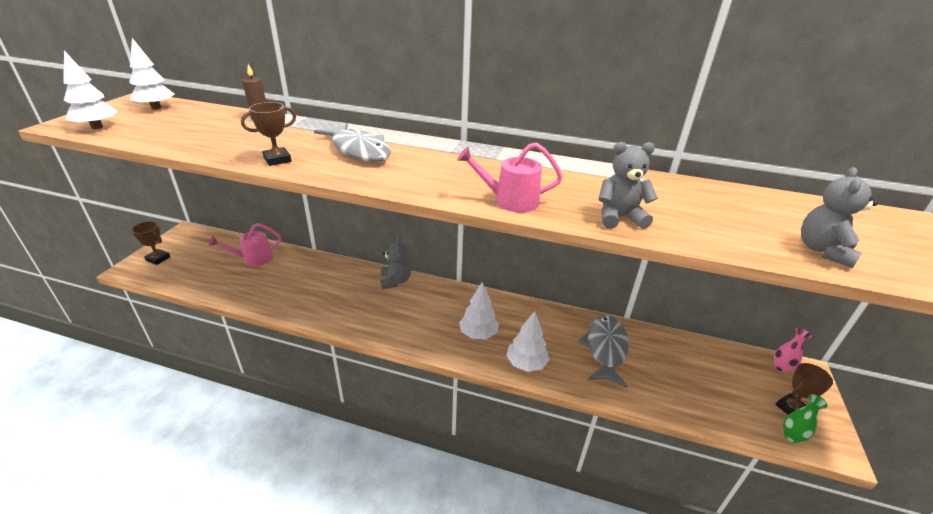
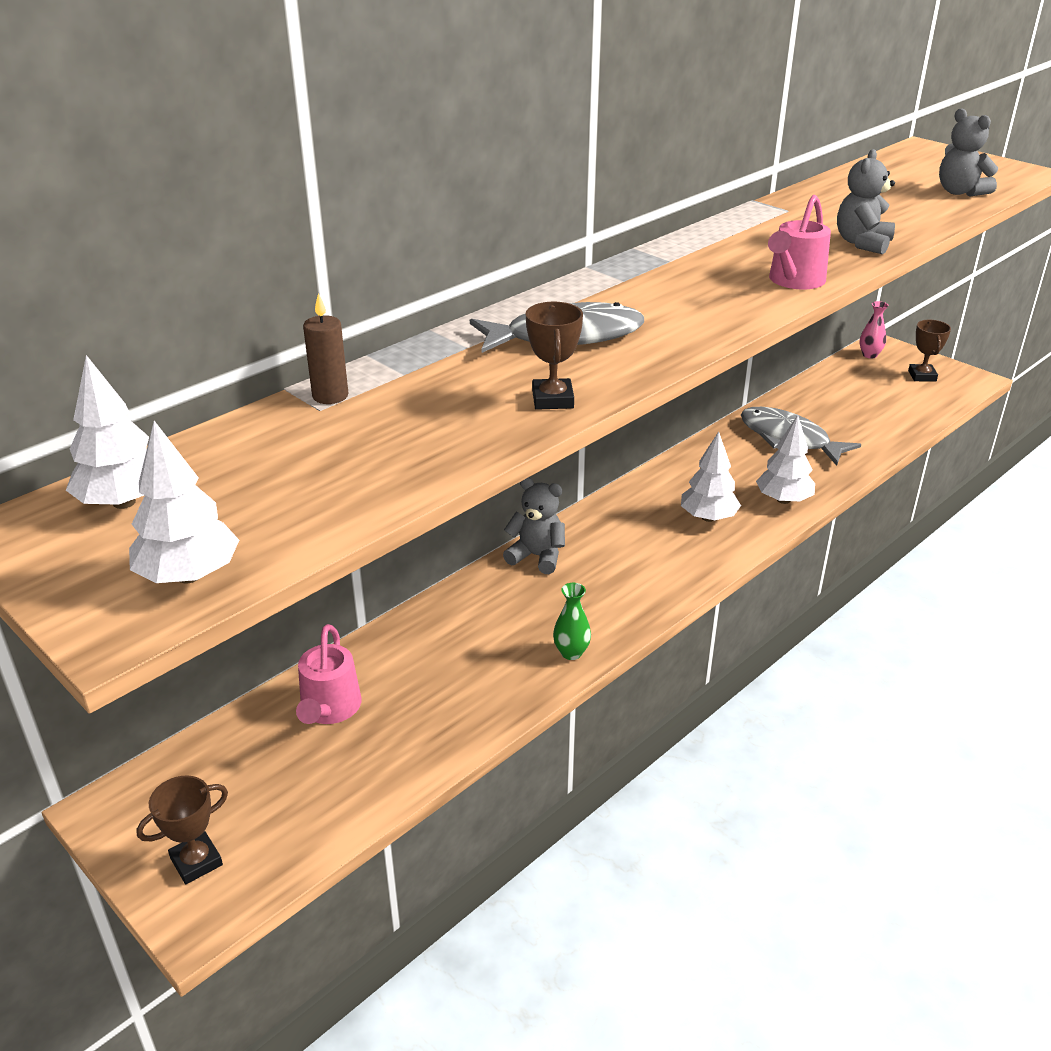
camera: 60 degrees left, 0 degrees up
green vase [783,394,828,443] -> green vase moved to [553,583,591,660]

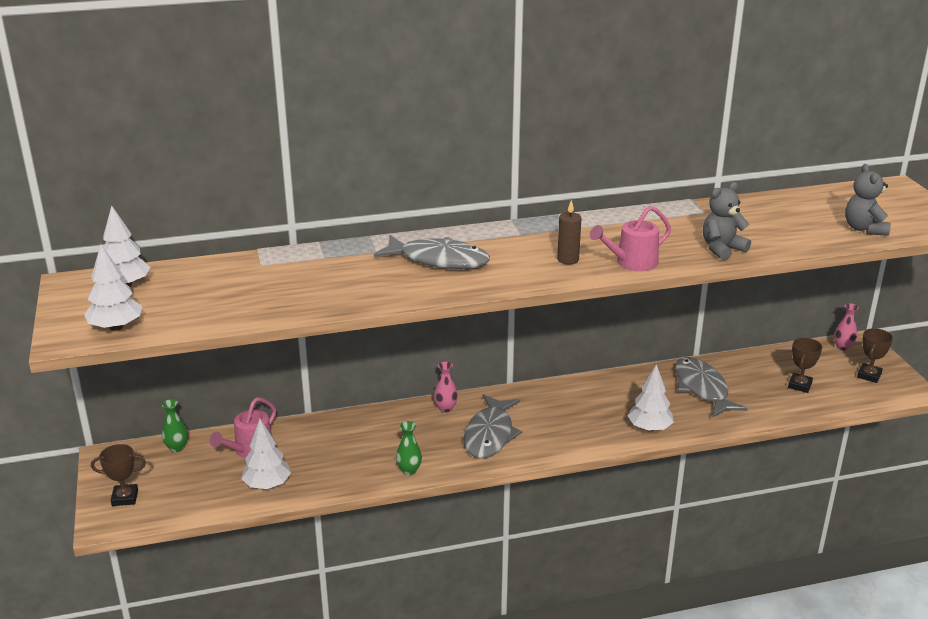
camera: 30 degrees right, 5 degrees down
brown candle [303,293,348,404] -> brown candle moved to [557,200,581,265]
grey teddy bear [503,477,565,574] -> pink vase [434,362,458,413]
brown trophy [526,302,583,410] -> brown trophy moved to [788,338,822,393]
white tree [681,431,741,522] -> white tree moved to [241,419,291,489]
none -> green vase [162,399,188,452]
none -> grey fish [464,394,522,458]

